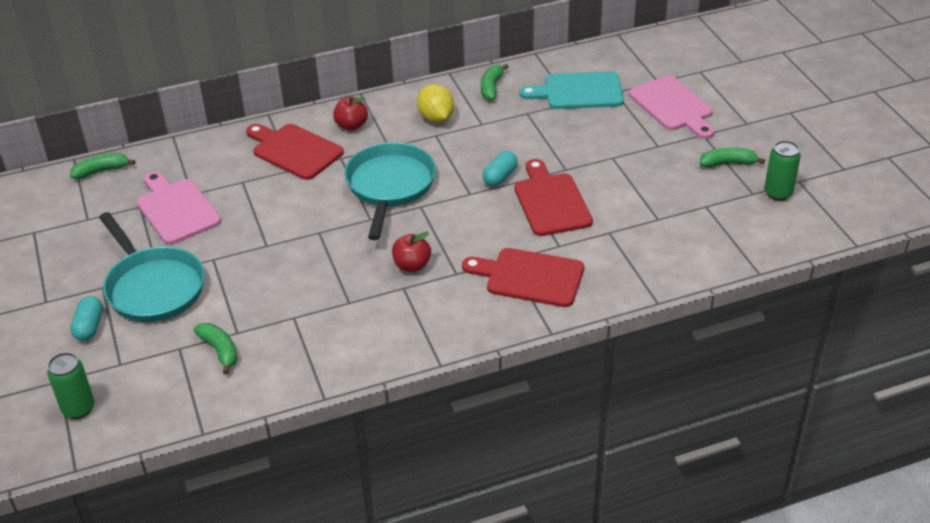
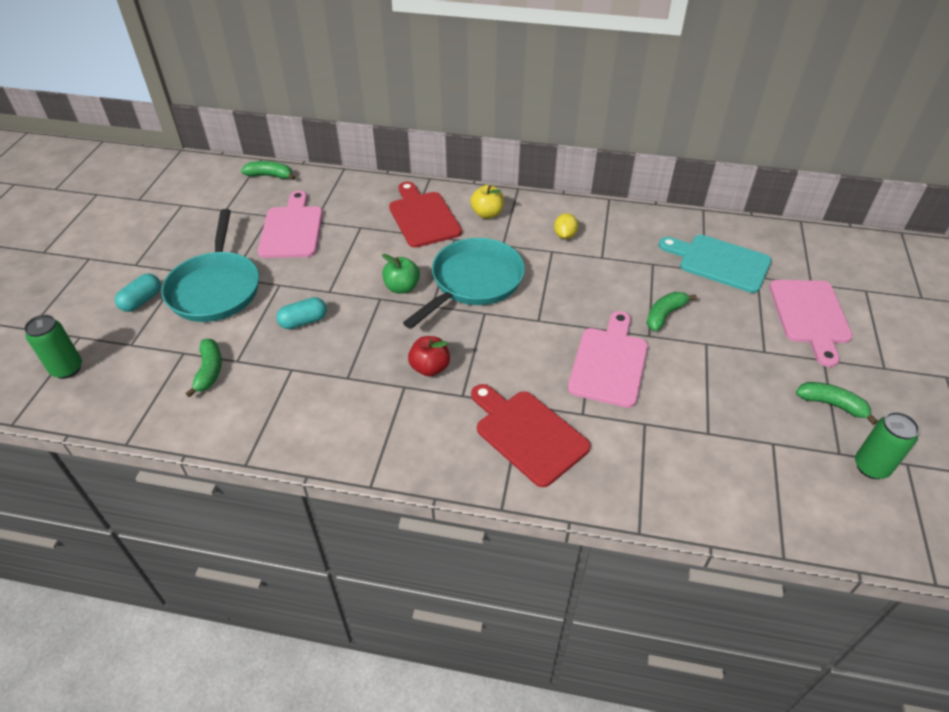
camera: 30 degrees right, 5 degrees up
red apple [333,96,368,131] -> yellow apple [470,185,504,219]
yellow lemon [417,84,454,123] -> yellow lemon [554,213,578,239], size x0.65
green banana [481,64,509,101] -> green banana moved to [647,292,697,331]
turquoise capsule [482,151,518,187] -> turquoise capsule moved to [276,297,327,329]
red cutting board [514,159,593,236] -> pink cutting board [568,311,648,408]
none -> green apple [382,254,420,294]

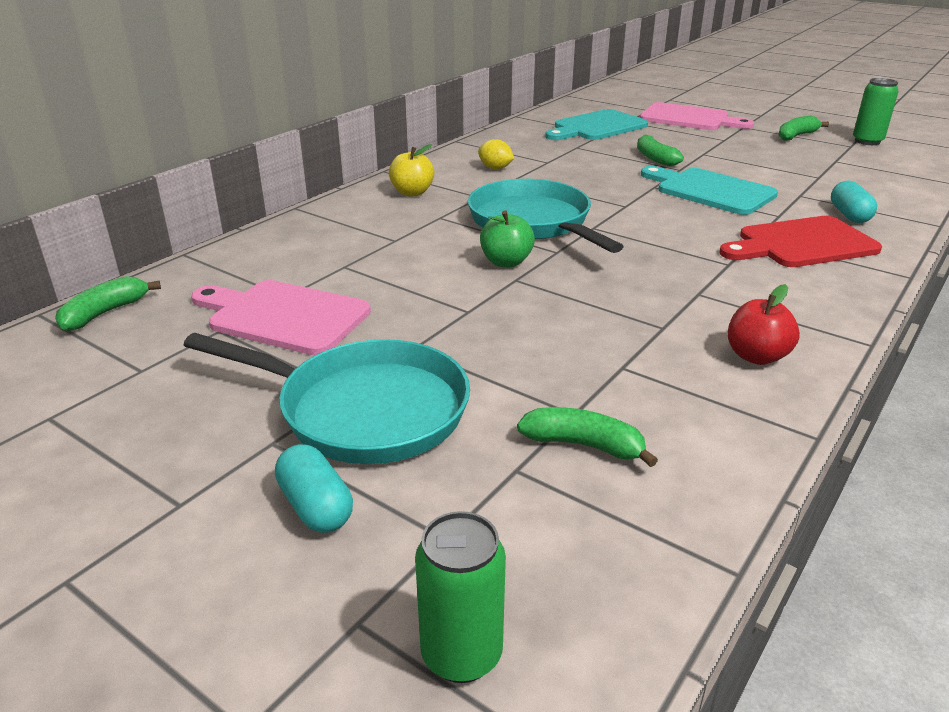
camera: 65 degrees left, 15 degrees down
turquoise capsule [276,297,327,329] -> turquoise capsule moved to [831,181,877,223]
red cutting board [389,182,462,248] -> none
red apple [408,336,450,376] -> red apple moved to [728,284,800,365]
pink cutting board [568,311,648,408] -> turquoise cutting board [641,166,778,215]

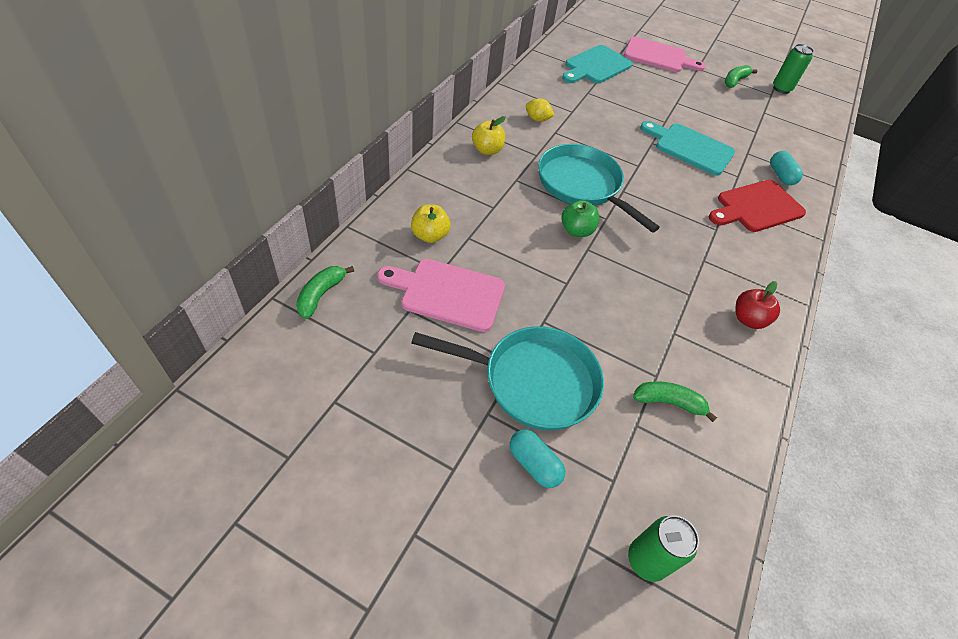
camera: 15 degrees left, 20 degrees up
green banana [637,135,684,166] -> none
none -> yellow apple [411,204,451,243]

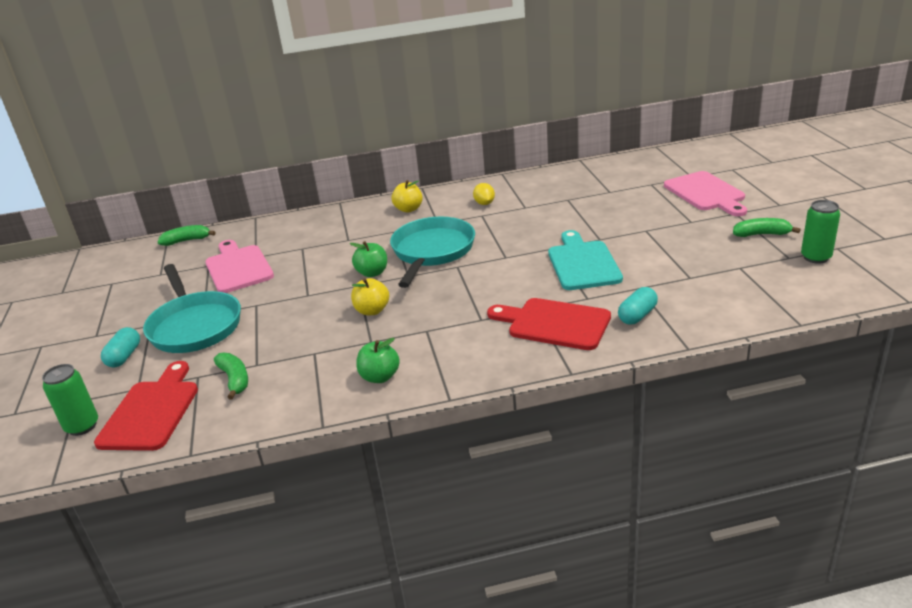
camera: 60 degrees right, 20 degrees down
yellow apple [411,204,451,243] -> yellow apple moved to [351,278,389,315]
turquoise cutting board [562,45,633,83] -> none
red apple [735,281,780,329] -> green apple [356,338,400,383]
none -> red cutting board [94,361,198,451]

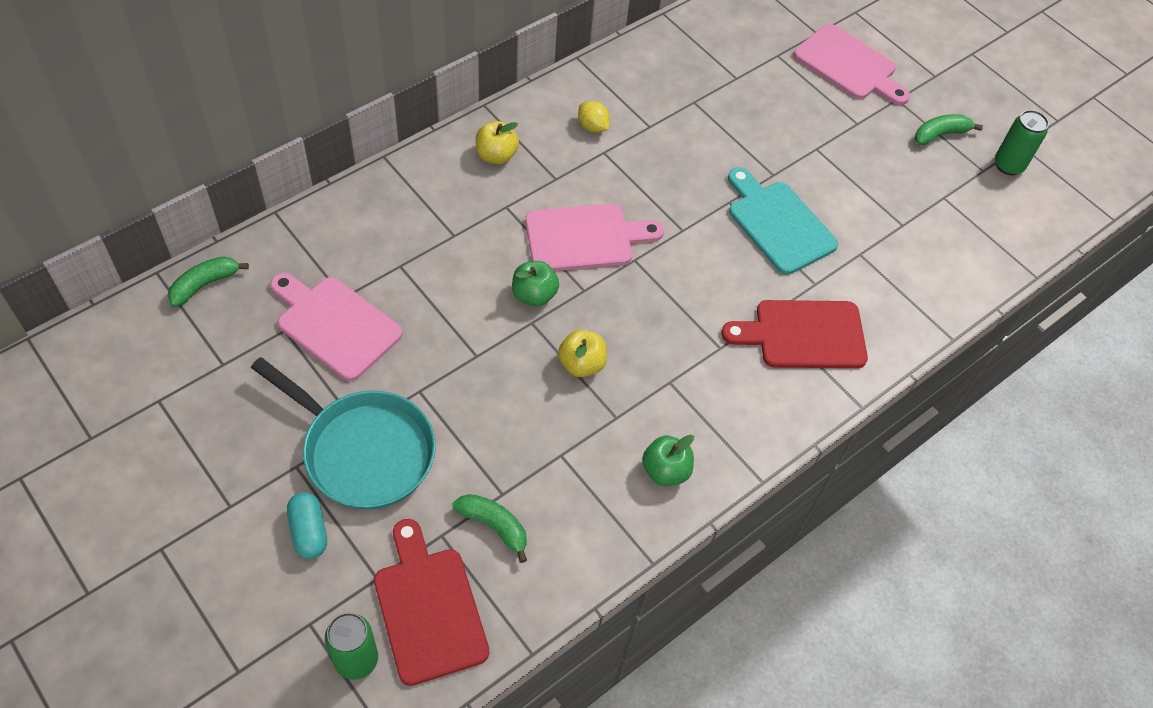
camera: 35 degrees left, 25 degrees up
turquoise pan [390,217,475,288] -> pink cutting board [525,204,664,271]
turquoise capsule [618,287,658,325] -> none

